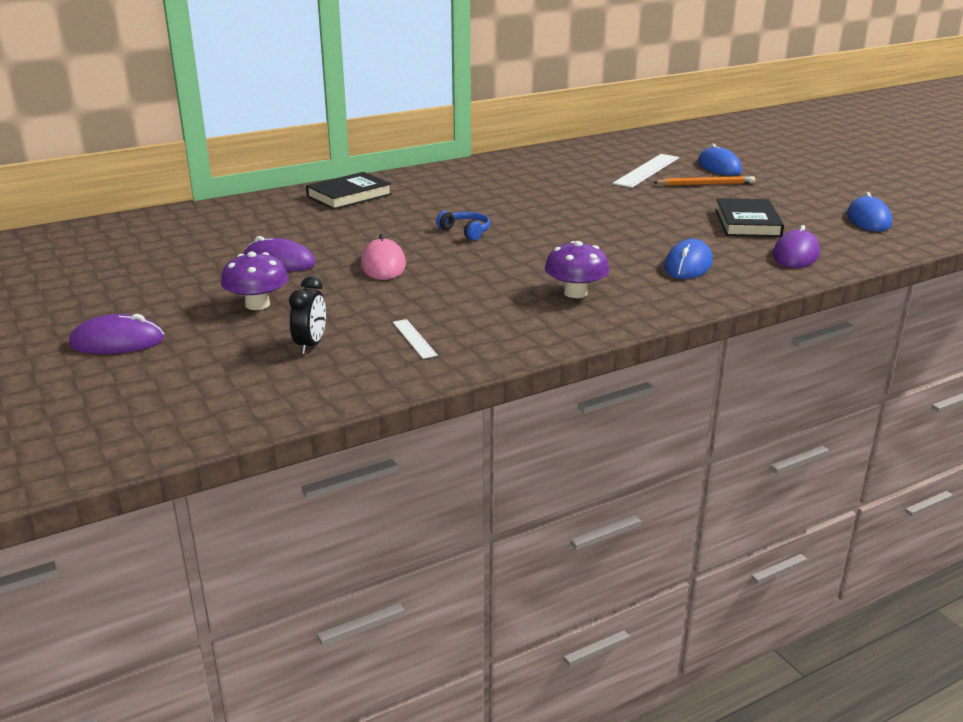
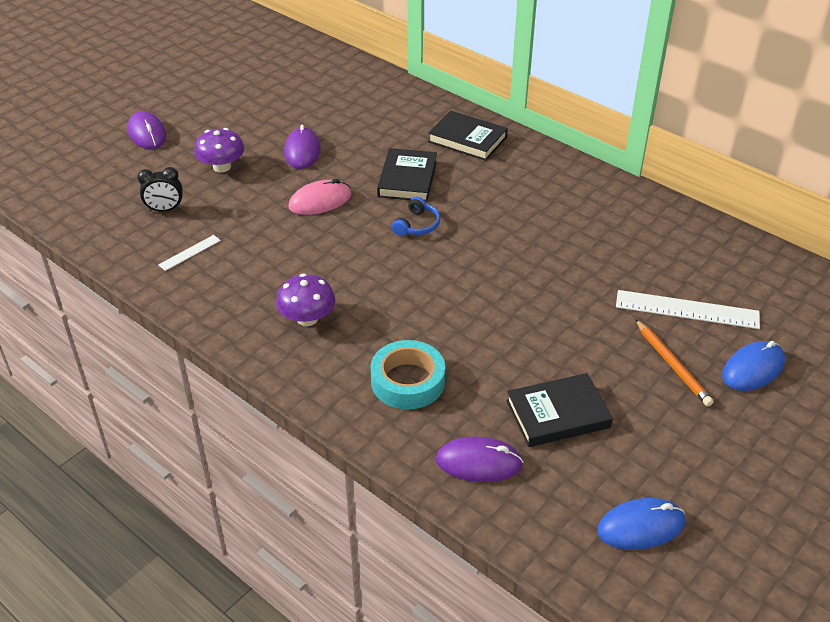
camera: 70 degrees right, 15 degrees up
blue mouse [664,239,713,279] -> turquoise tape [371,340,445,410]
none -> black book [377,148,437,202]

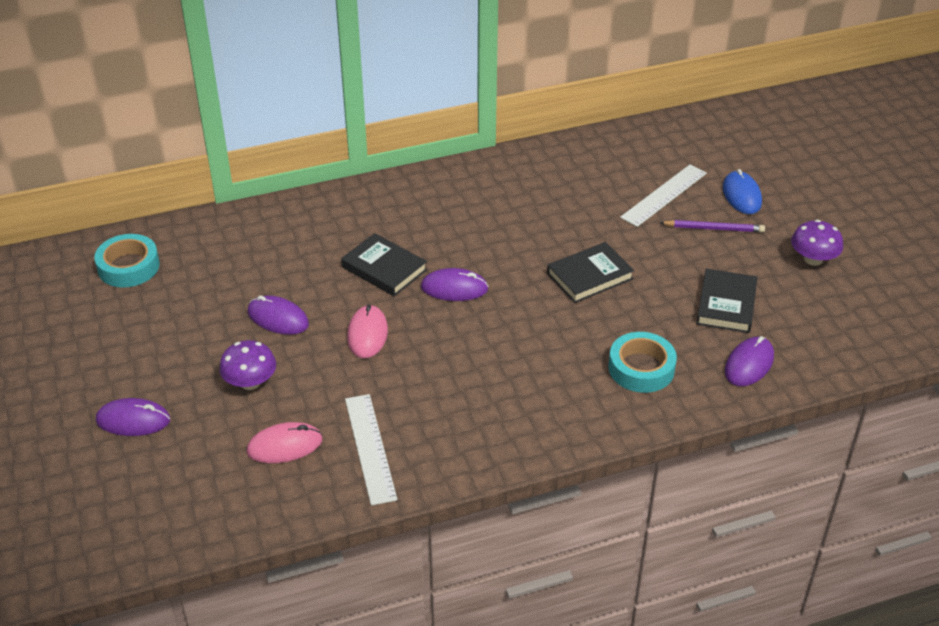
camera: 60 degrees left, 0 degrees up
black clock [138,167,183,212] -> pink mouse [247,422,323,463]
white ruler [158,235,221,271] -> white ruler [345,394,397,506], size x1.97
purple mushroom [276,274,335,326] -> purple mushroom moved to [791,220,843,266]
blue headphones [392,197,440,236] -> purple mouse [421,268,489,301]
black book [428,111,508,161] -> black book moved to [547,242,634,303]
blue mouse [597,498,685,550] -> none
orange pencil [635,319,714,406] -> purple pencil [660,220,765,232]
none -> turquoise tape [94,234,160,287]

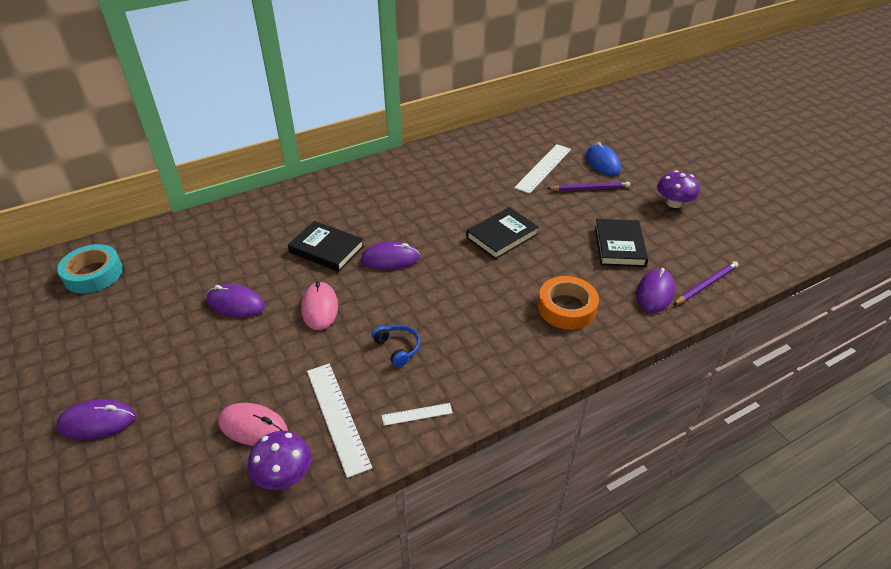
camera: 10 degrees left, 0 degrees up
purple mushroom [219,340,276,390] -> purple mushroom moved to [248,431,311,490]
pink mouse [247,422,323,463] -> pink mouse turned 45 degrees clockwise [218,403,288,446]
turquoise tape [609,332,677,393] -> orange tape [538,276,599,330]
none -> blue headphones [372,325,420,367]
none -> white ruler [382,403,453,426]
none -> purple pencil [673,261,738,305]

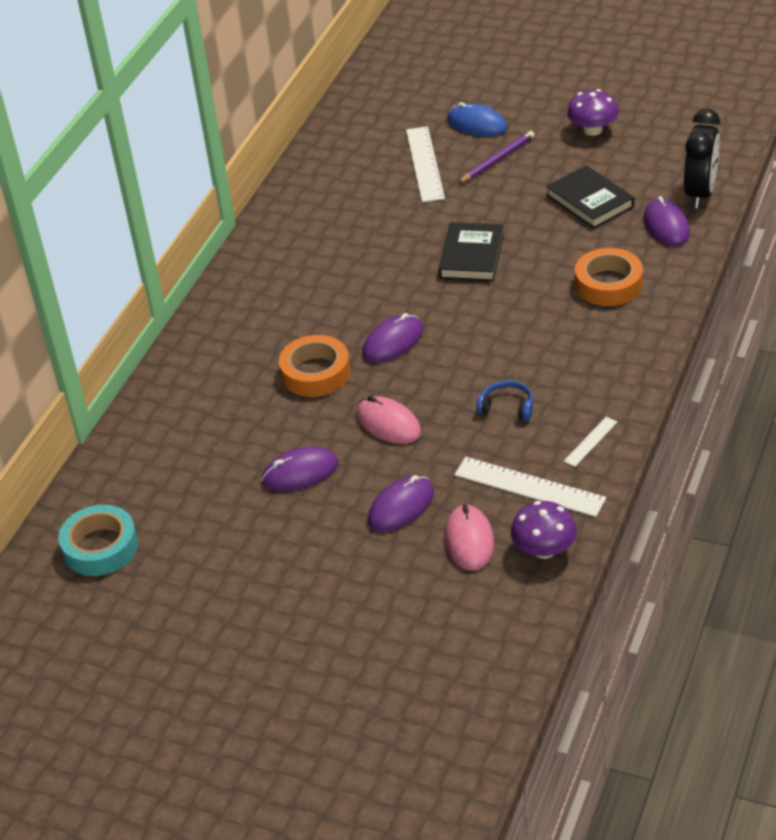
camera: 35 degrees left, 0 degrees up
purple mouse [56,399,135,440] -> purple mouse moved to [368,475,434,532]
pink mouse [218,403,288,446] -> pink mouse turned 75 degrees counterclockwise [445,504,494,571]
black book [288,221,364,272] -> orange tape [279,335,350,397]
purple pencil [673,261,738,305] -> black clock [684,109,720,208]

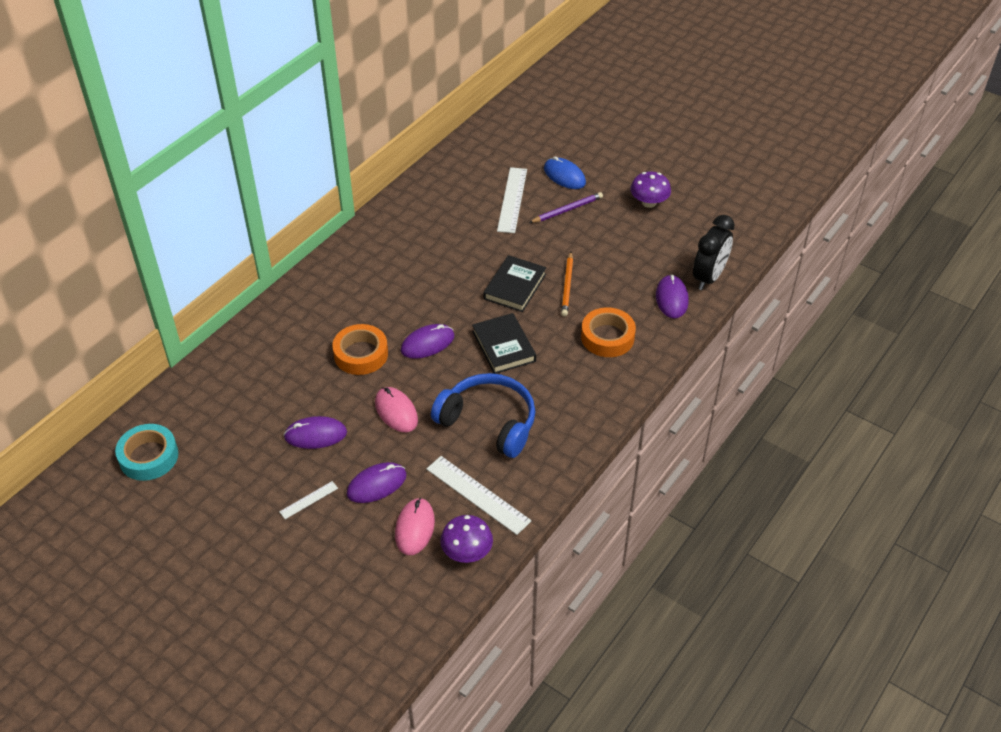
camera: 10 degrees right, 5 degrees up
blue headphones [476,380,533,421] -> blue headphones [431,373,535,458], size x2.22
black book [546,165,634,229] -> black book moved to [472,313,536,374]
white ruler [564,417,617,467] -> white ruler moved to [279,481,338,519]
none -> orange pencil [561,252,573,317]

